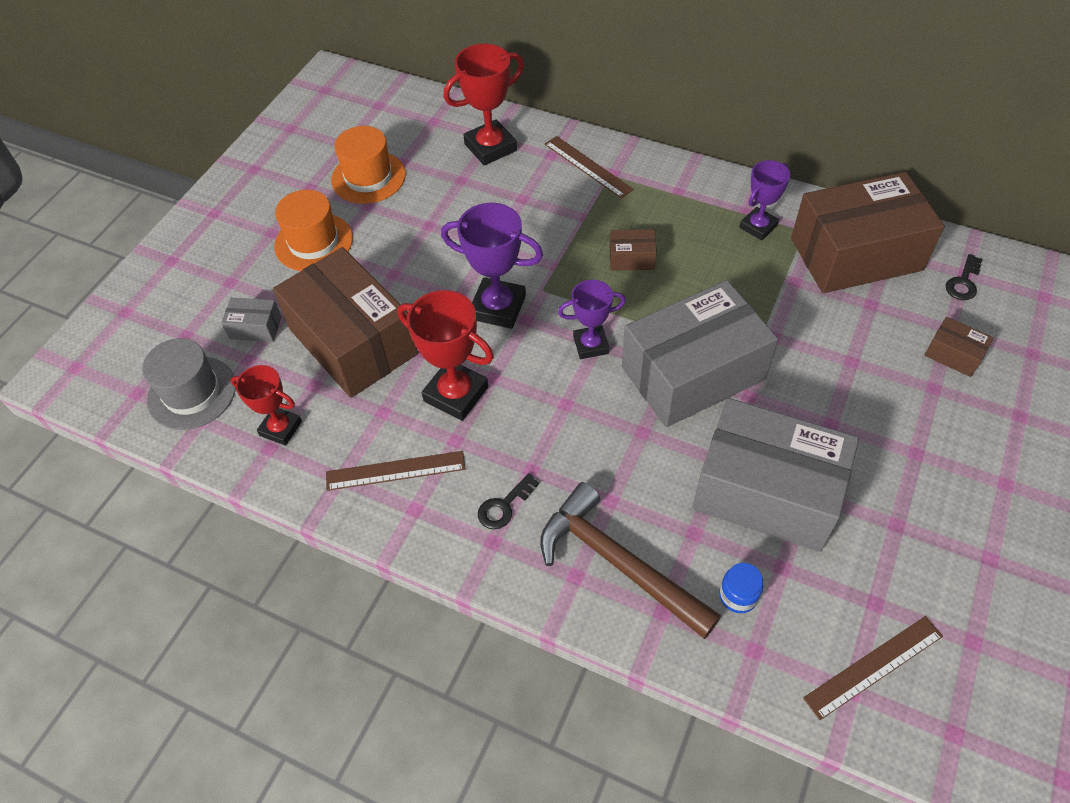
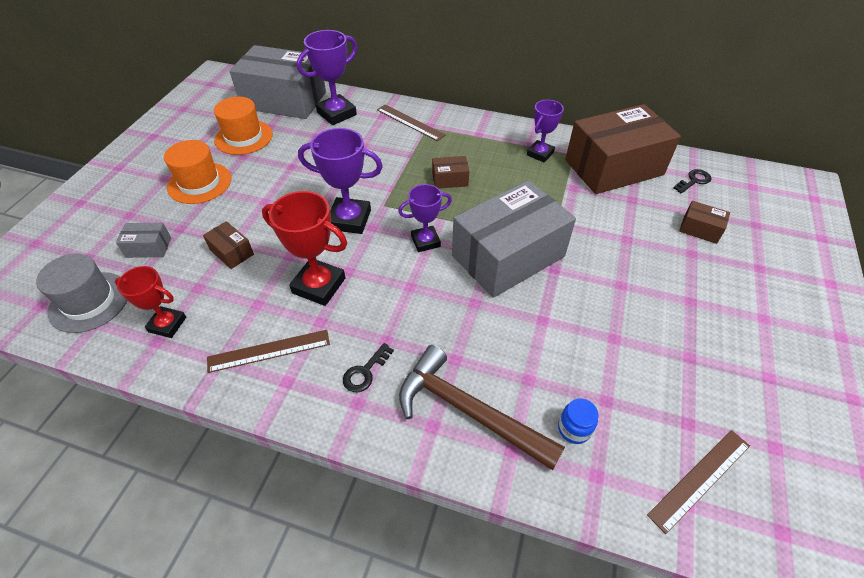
camera: 10 degrees left, 5 degrees down
brown box [273,247,418,398] -> brown box [203,221,254,269], size x0.41
red trophy [444,44,524,165] -> purple trophy [297,30,357,125]
grey box [693,398,859,552] -> grey box moved to [229,45,326,119]
black key [945,254,982,300] -> black key turned 150 degrees counterclockwise [673,169,711,194]

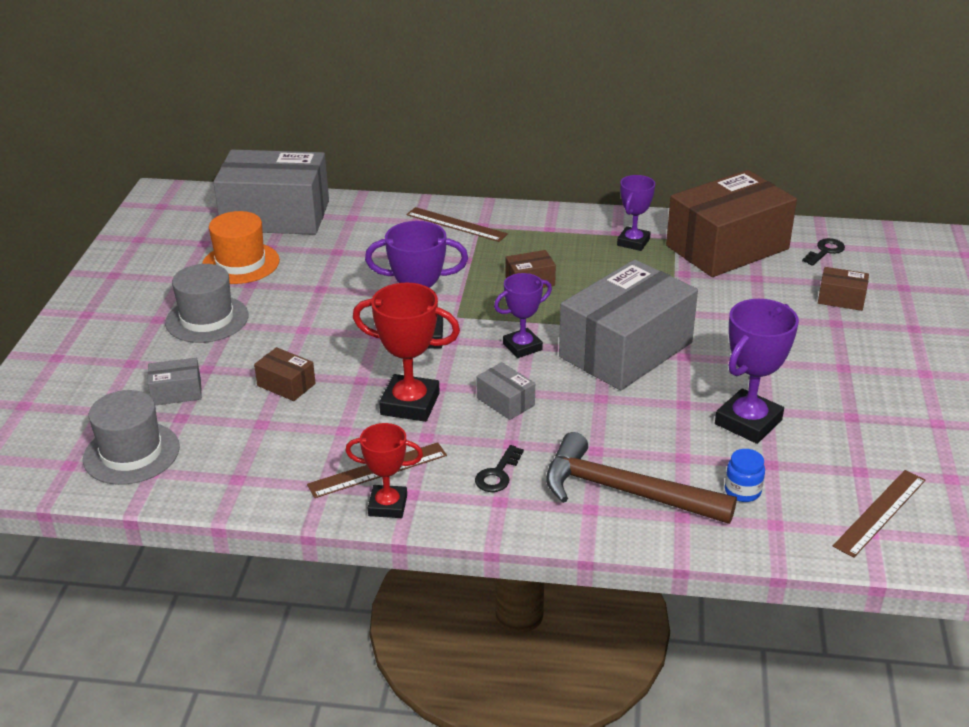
camera: 10 degrees left, 15 degrees down
red trophy [115,266,186,338] -> red trophy moved to [345,423,423,518]
orange hat [164,140,231,204] -> grey hat [165,264,249,343]
purple trophy [297,30,357,125] -> purple trophy moved to [715,299,799,444]
none -> grey box [476,362,535,420]

